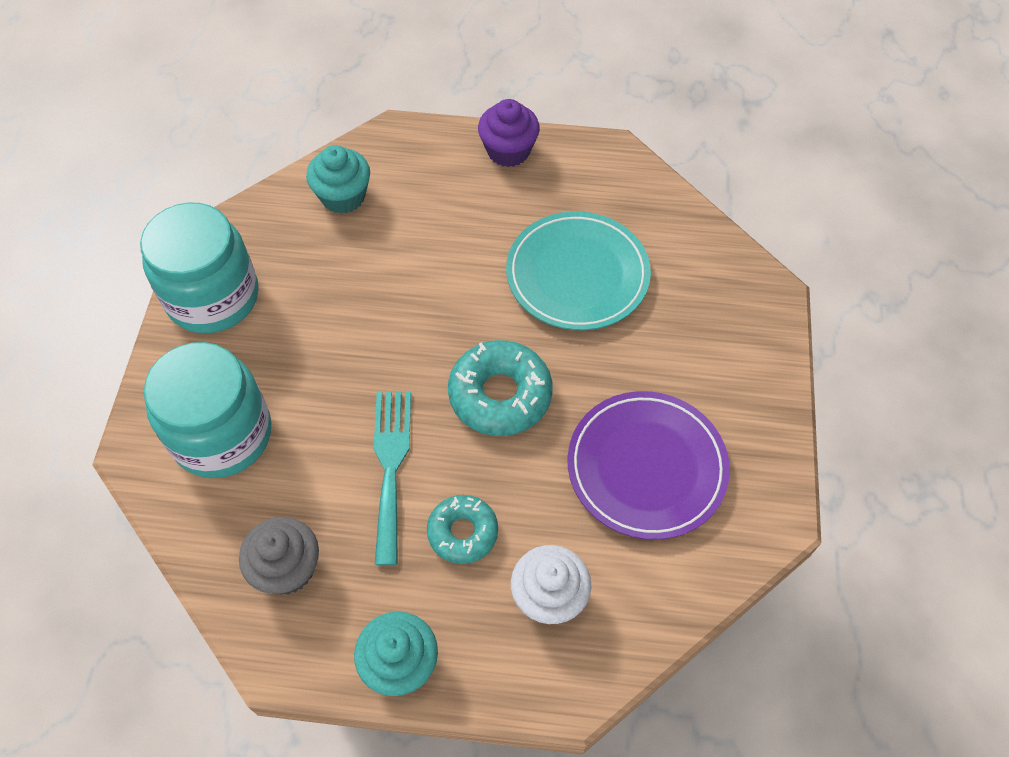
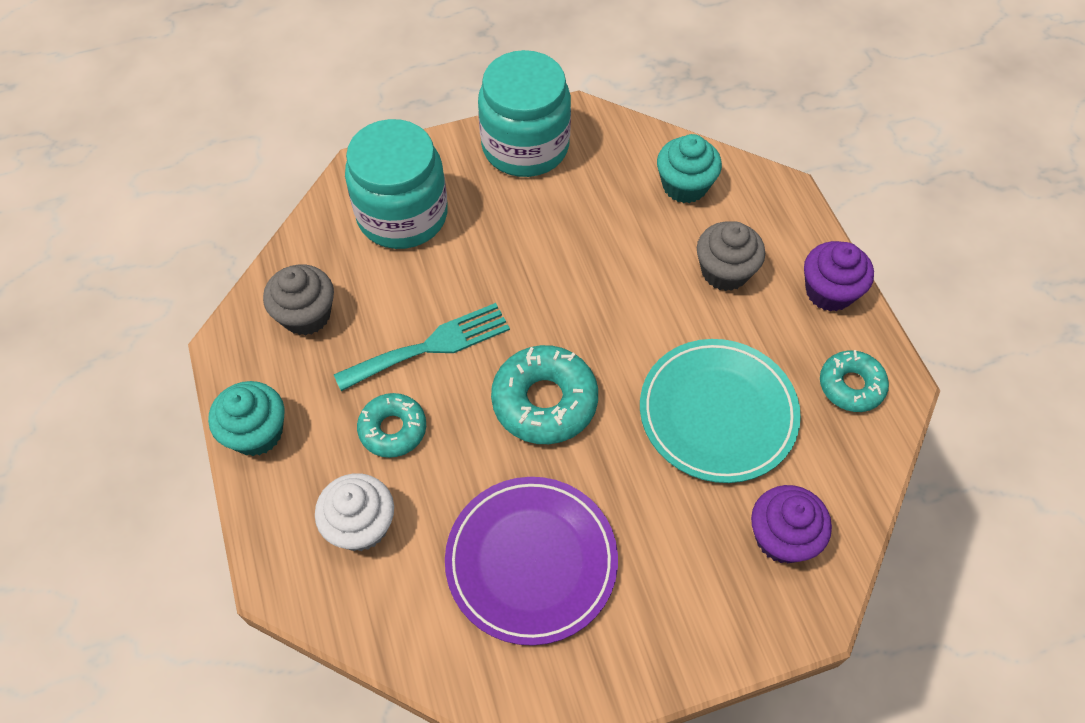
camera: 65 degrees right, 0 degrees up
none -> grey cupcake [697,221,765,291]
none -> purple cupcake [751,485,832,563]
none -> turquoise donut [820,350,889,412]

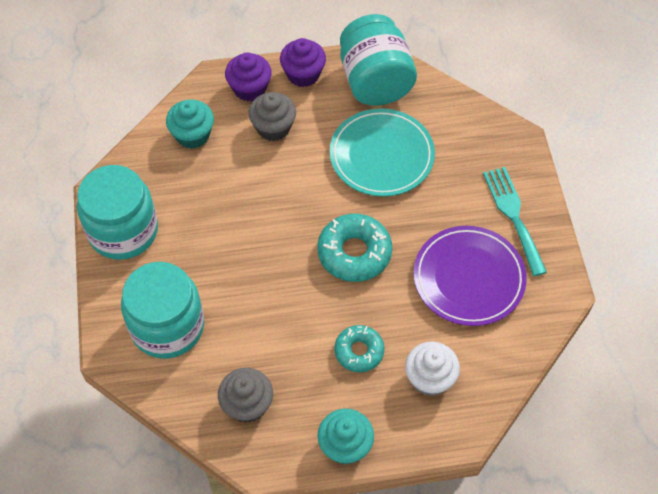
camera: 80 degrees left, 0 degrees up
turquoise fork [334,303,510,391] -> turquoise fork moved to [483,167,547,276]
purple cupcake [751,485,832,563] -> purple cupcake moved to [225,53,272,101]
turquoise donut [820,350,889,412] -> turquoise jar [340,14,417,106]

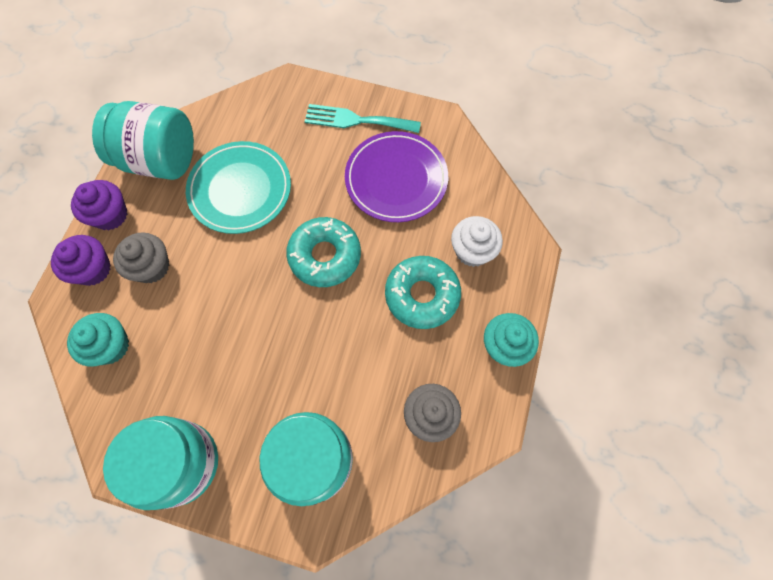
camera: 65 degrees left, 10 degrees up
turquoise donut [334,325,384,372] -> turquoise donut [385,256,461,329], size x1.57

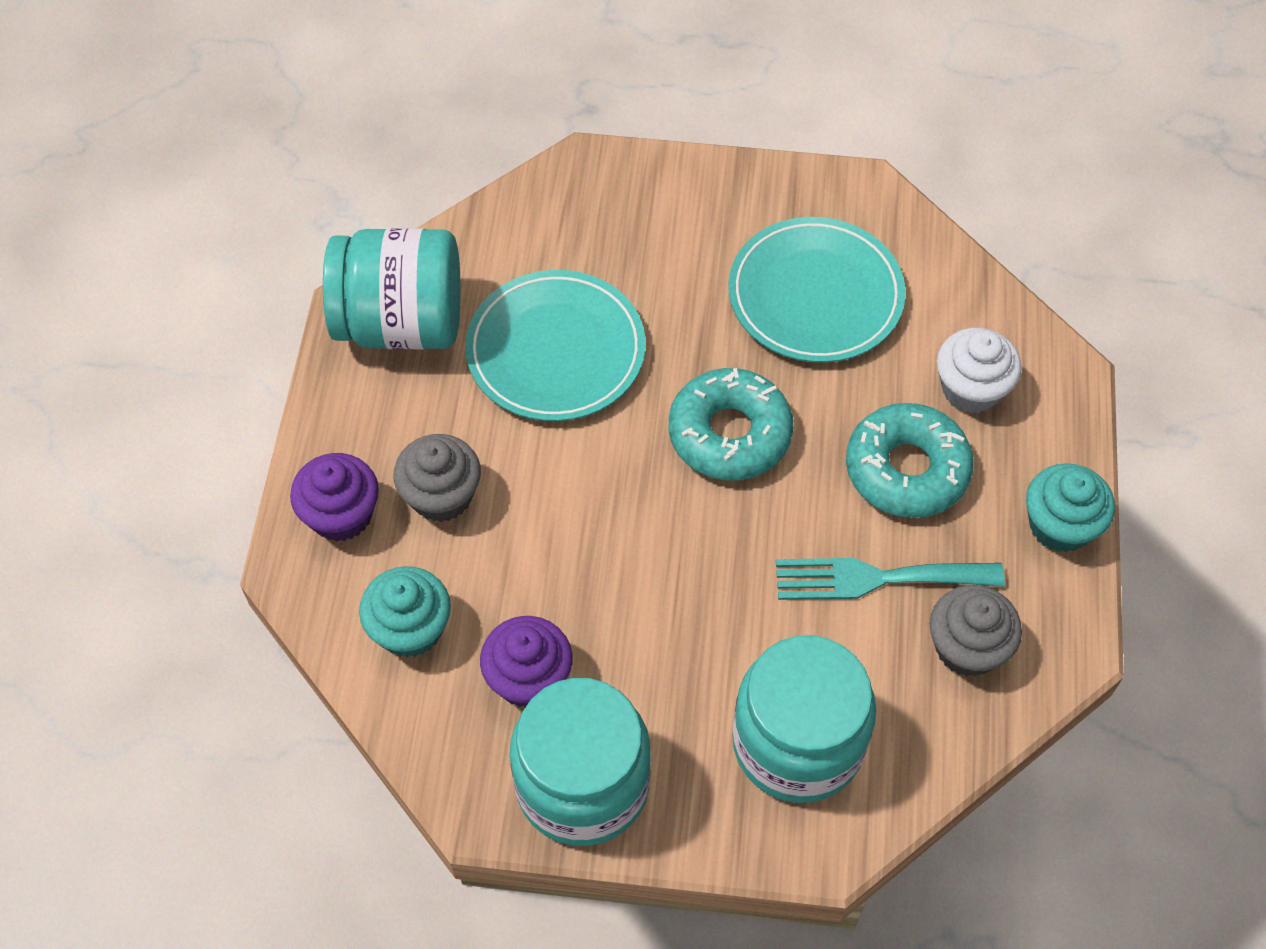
camera: 10 degrees left, 10 degrees down
purple cupcake [71,180,127,230] -> purple cupcake moved to [480,616,573,707]
turquoise fork [305,104,421,133] -> turquoise fork moved to [776,558,1005,600]
purple plate [345,131,448,222] -> turquoise plate [729,217,906,363]

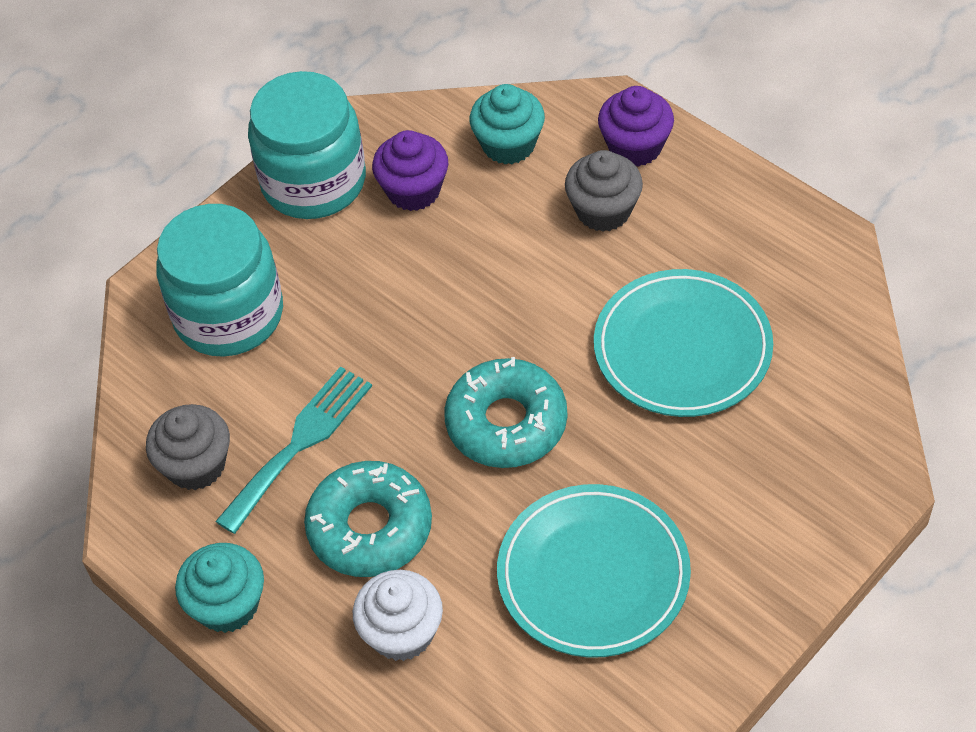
camera: 130 degrees right, 5 degrees down
turquoise jar [323,228,461,349] -> none

